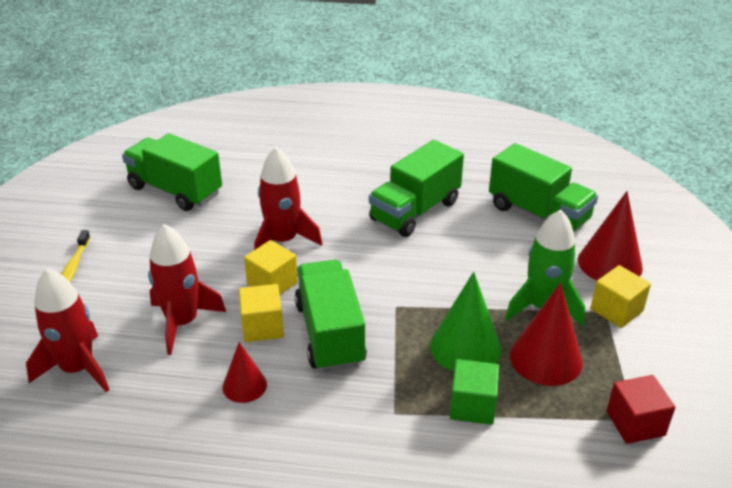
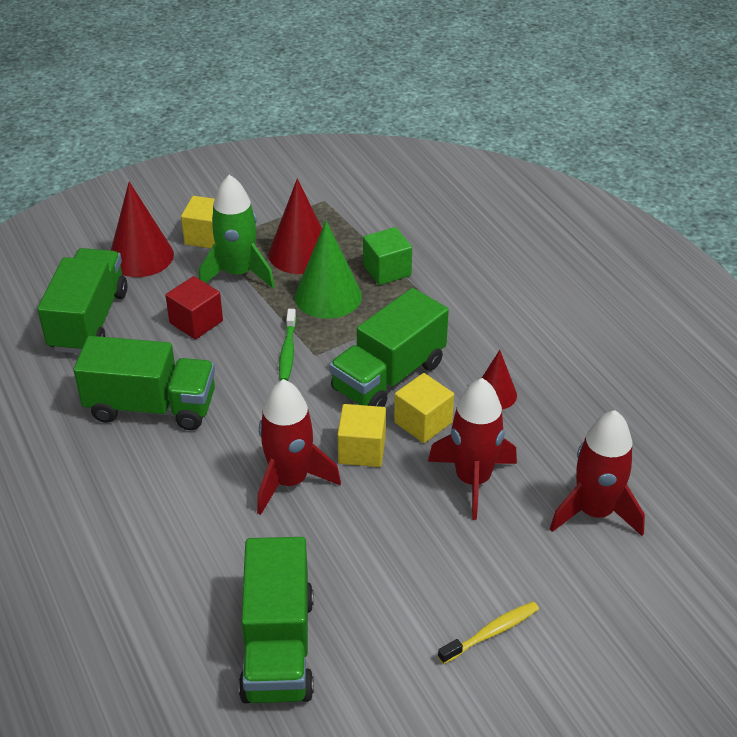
camera: 125 degrees left, 5 degrees up
red cube [607,375,675,444] -> red cube moved to [165,276,223,339]
none -> green toothbrush [279,309,297,381]

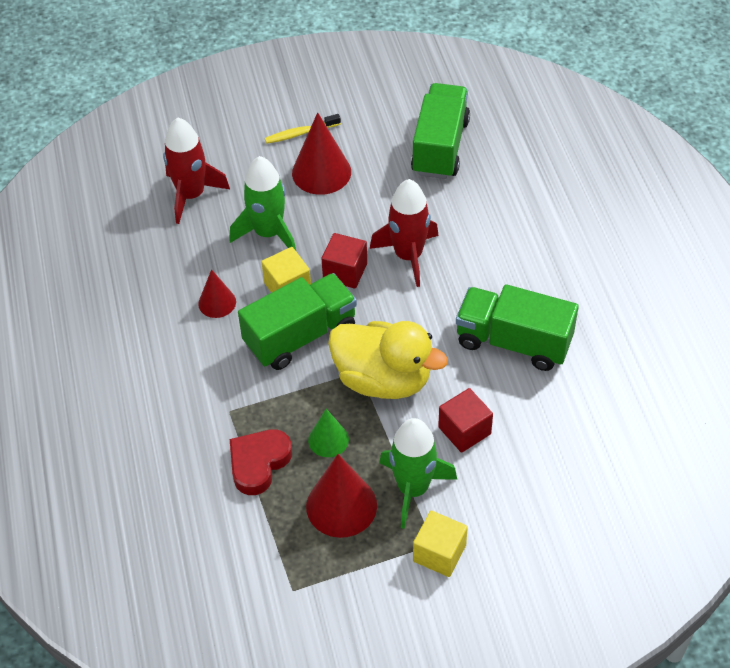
camera: 165 degrees left, 10 degrees up
green truck [37,248,127,354] -> none
red cone [111,181,174,277] -> red cone moved to [292,112,351,195]
green toothbrush [279,309,297,381] -> yellow duck [328,321,448,399]
green cone [295,221,362,319] -> green cone [308,409,349,457], size x0.59
yellow cube [337,404,386,467] -> red cube [321,233,367,289]
green cube [363,227,412,285] -> red heart [230,429,292,495]
red rocket [428,378,517,520] -> green rocket [229,156,296,251]

